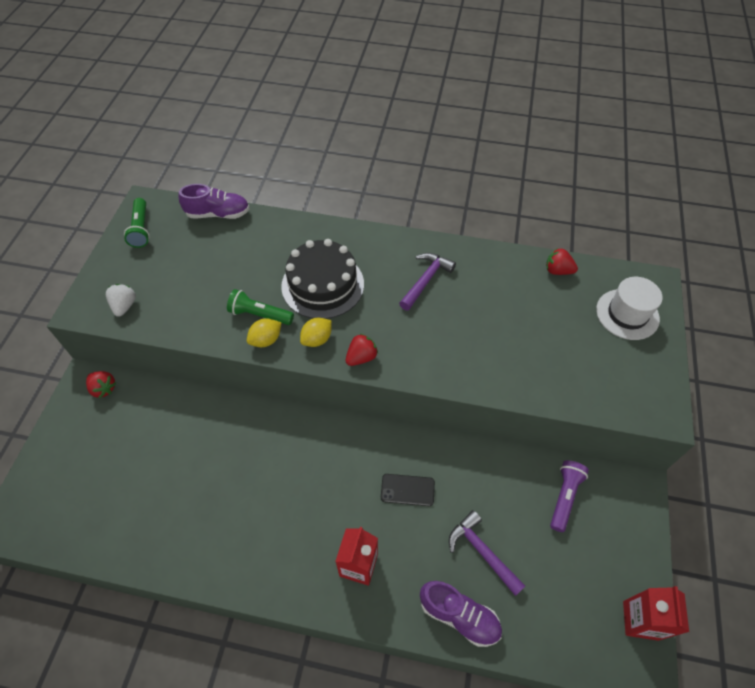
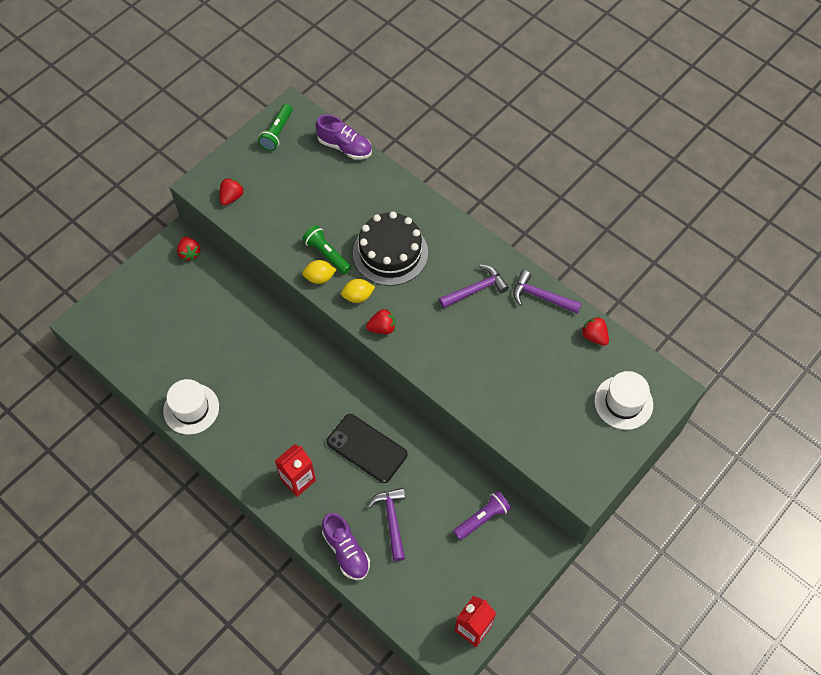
camera: 30 degrees right, 5 degrees up
white strawberry [106,284,136,317] -> red strawberry [220,178,244,205]
black phone [381,474,435,506] -> black phone [327,414,407,483], size x1.67
none -> white hat [163,379,219,435]
none -> purple hammer [513,270,582,314]

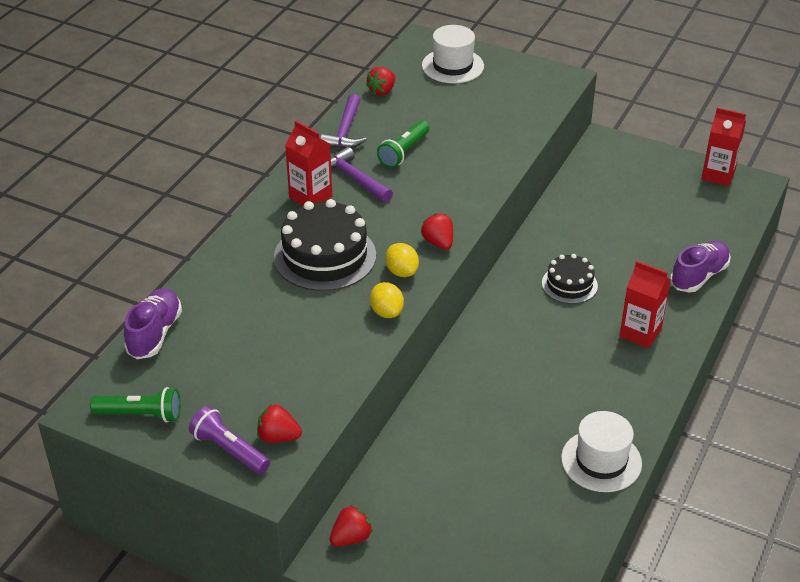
camera: 105 degrees left, 20 degrees down
green flashlight [302,225,351,274] -> green flashlight moved to [377,121,429,168]
black phone [327,414,407,483] -> black cake [542,254,598,304]
purple hammer [367,488,405,561] -> none
purple flashlight [453,491,511,540] -> purple flashlight moved to [189,406,270,474]
none -> red carton [285,121,332,206]

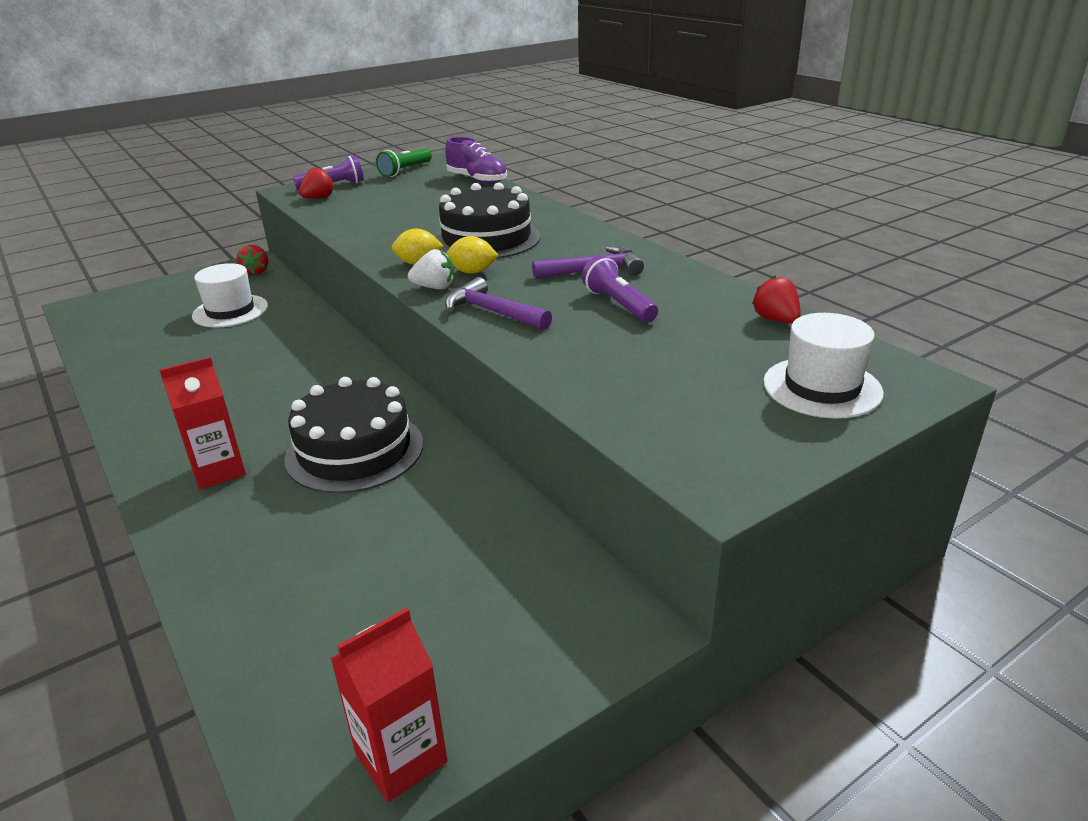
camera: 120 degrees right, 10 degrees down
red carton [285,121,332,206] -> none
purple hammer [320,94,367,149] -> purple hammer moved to [445,277,552,330]
yellow lemon [370,282,404,318] -> yellow lemon moved to [446,236,499,274]
green flashlight [377,121,429,168] -> purple flashlight [582,256,658,322]
red strawberry [421,213,453,250] -> white strawberry [408,249,454,289]
black cake [542,254,598,304] -> black cake [284,377,423,494], size x1.74
white hat [561,411,642,492] -> white hat moved to [192,263,268,328]
purple shoe [670,241,731,293] -> none

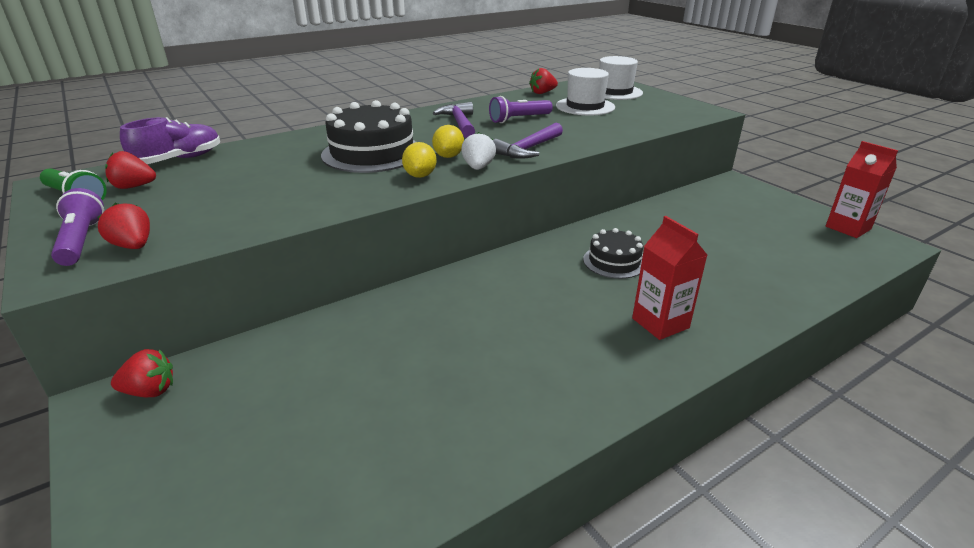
camera: 90 degrees left, 0 degrees up
white hat [192,263,268,328] -> white hat moved to [556,68,615,116]
black cake [284,377,423,494] -> black cake [583,228,643,279], size x0.58
none -> red strawberry [105,151,156,189]

